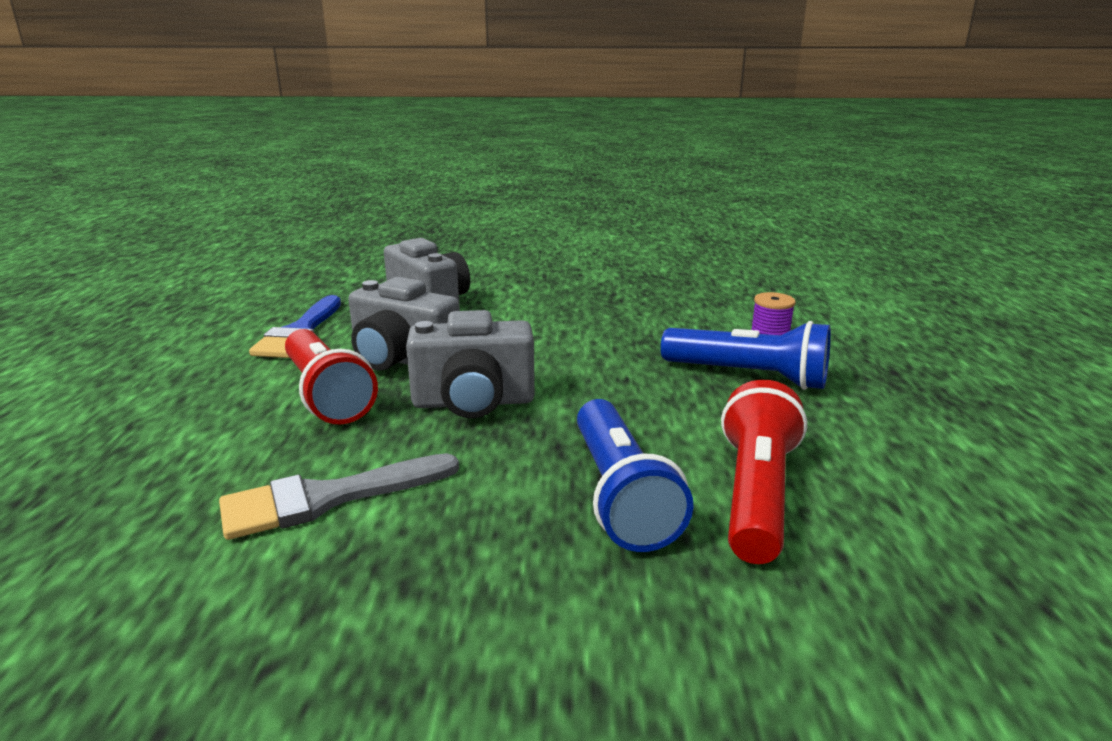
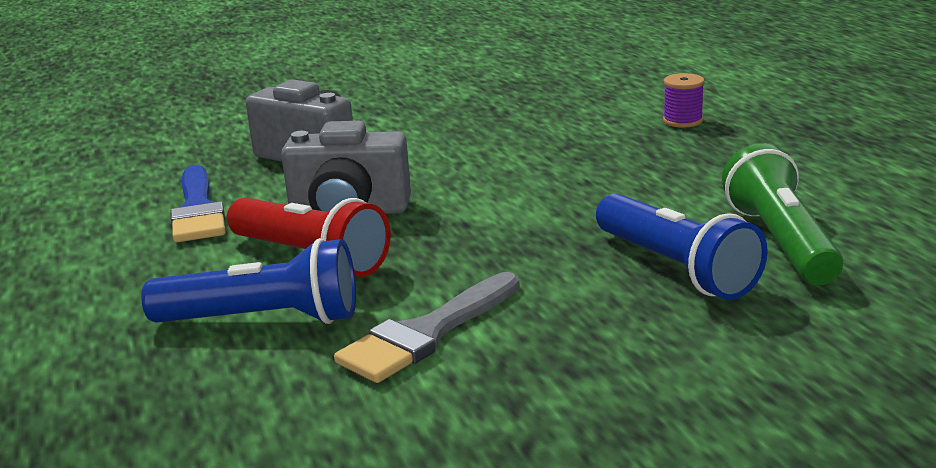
camera: 20 degrees left, 0 degrees up
grey camera [406,310,535,418] -> none
blue flashlight [661,321,831,390] -> blue flashlight moved to [141,238,356,324]
red flashlight [721,380,807,564] -> green flashlight [722,143,843,285]

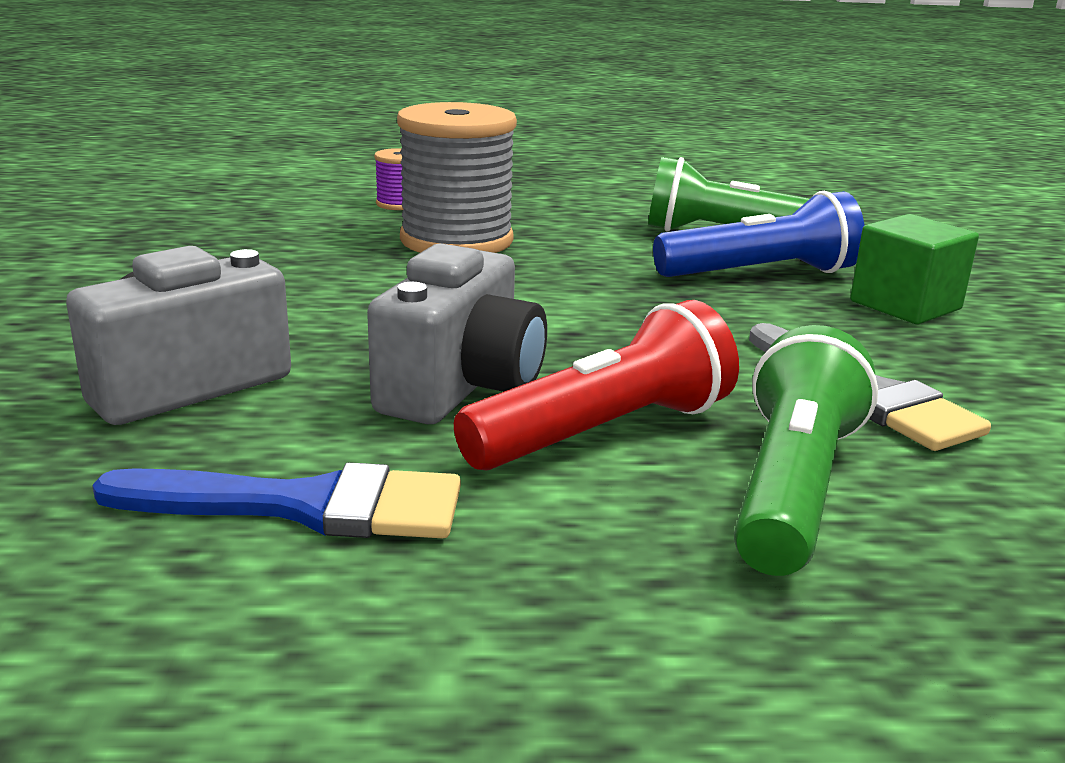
camera: 75 degrees left, 0 degrees up
blue flashlight [141,238,356,324] -> green flashlight [734,325,878,576]
none -> grey spool [397,102,517,253]
none -> green cube [850,214,979,324]

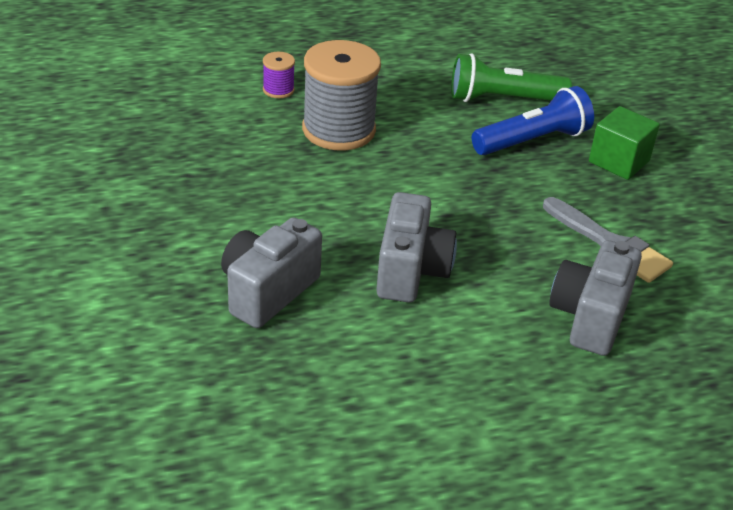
camera: 15 degrees left, 15 degrees up
blue brush [92,462,461,538] -> none
red flashlight [454,300,739,471] -> none
green flashlight [734,325,878,576] -> grey camera [549,240,642,356]

